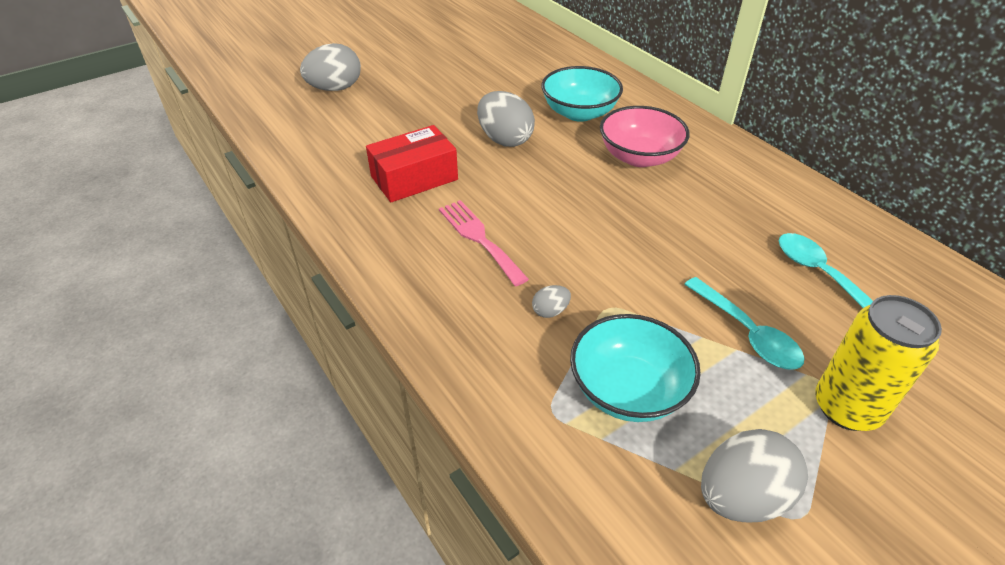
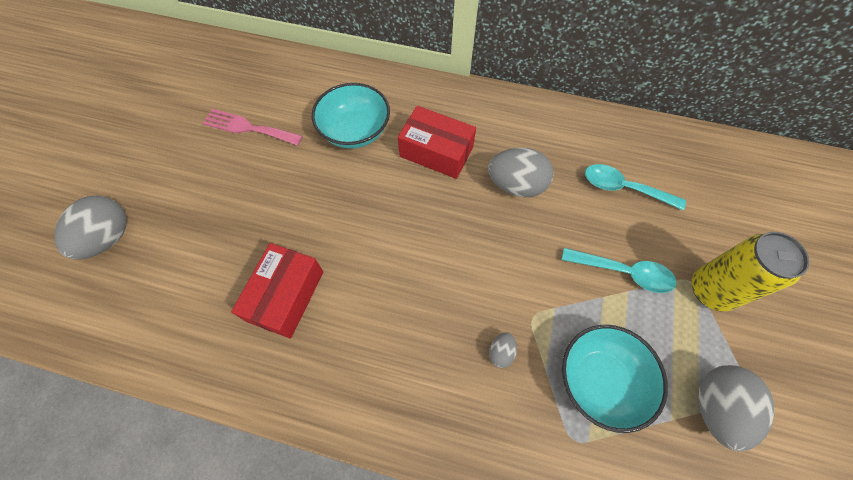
camera: 40 degrees left, 20 degrees up
pink fork [439,200,529,286] -> pink fork moved to [202,109,303,146]
grey egg [477,91,535,147] -> grey egg moved to [488,148,553,197]
pink bowl [600,106,690,167] -> red box [398,106,476,179]

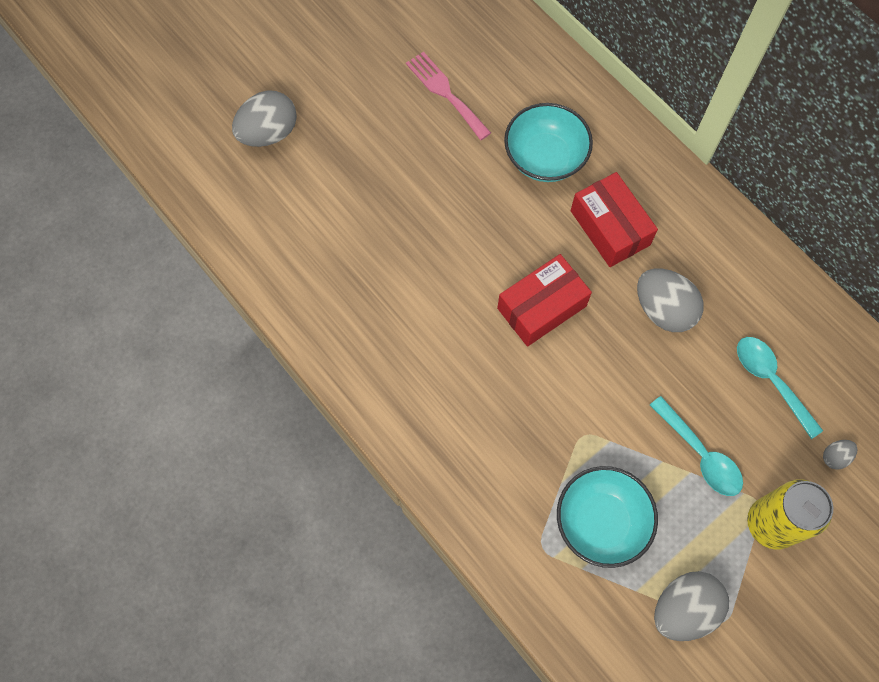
camera: 35 degrees right, 5 degrees up
red box [231,243,323,339] -> red box moved to [497,254,592,346]
grey egg [489,332,517,368] -> grey egg moved to [823,440,857,470]

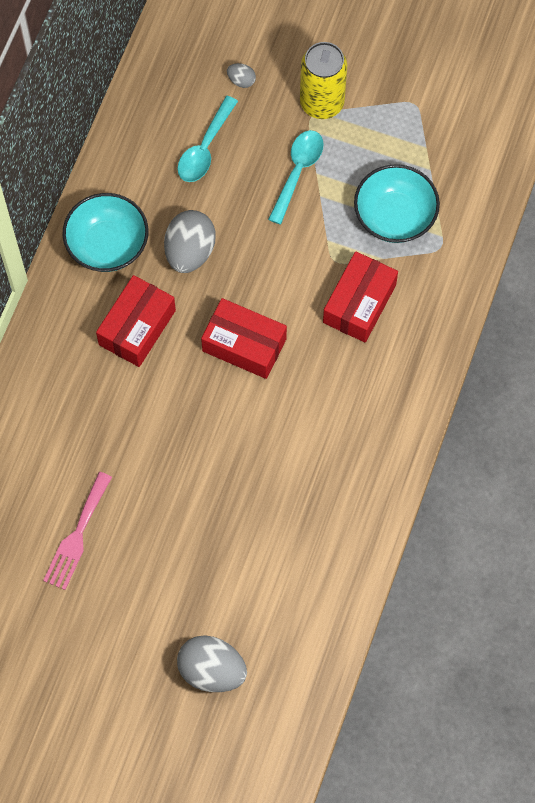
camera: 120 degrees left, 0 degrees up
turquoise bowl [504,103,593,182] -> turquoise bowl moved to [63,193,149,272]
grey egg [654,571,729,641] -> none
none -> red box [323,251,398,342]

